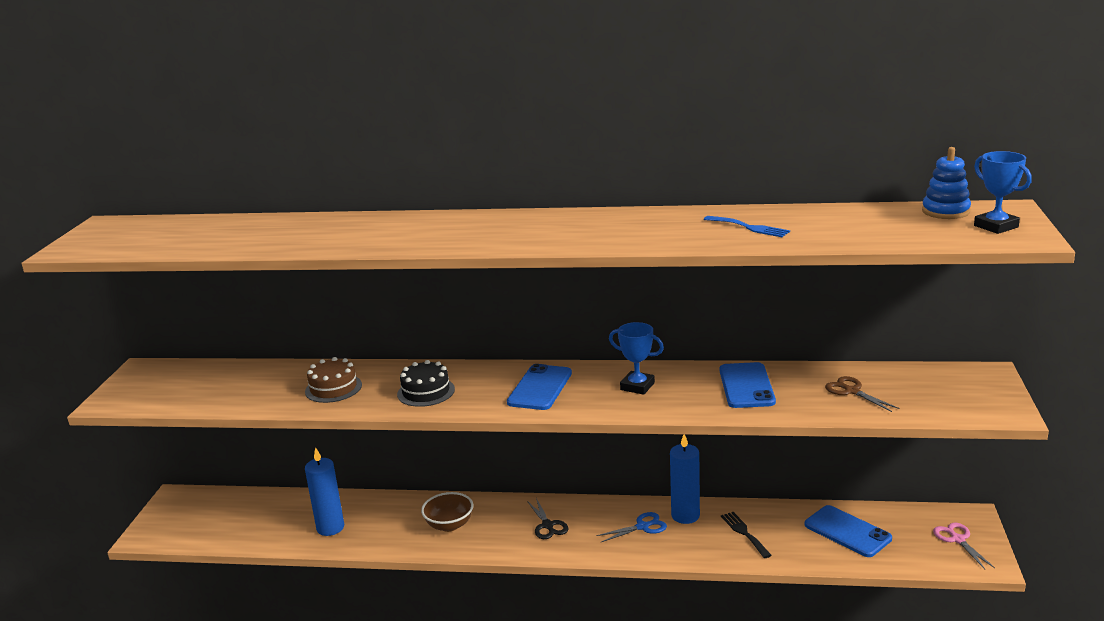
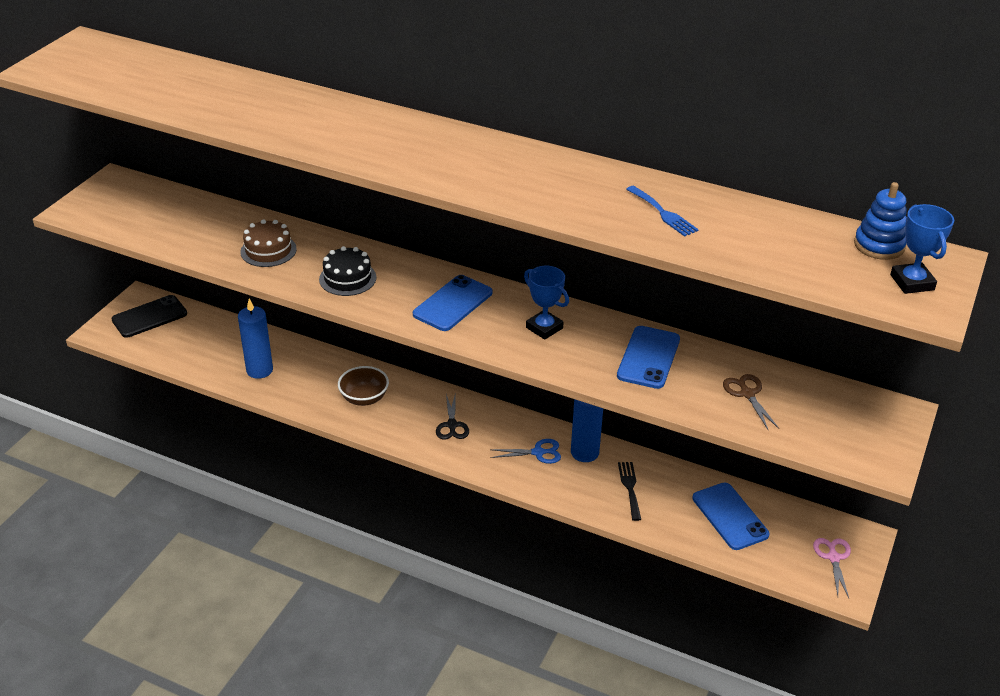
camera: 15 degrees right, 15 degrees up
none -> black phone [111,295,187,338]

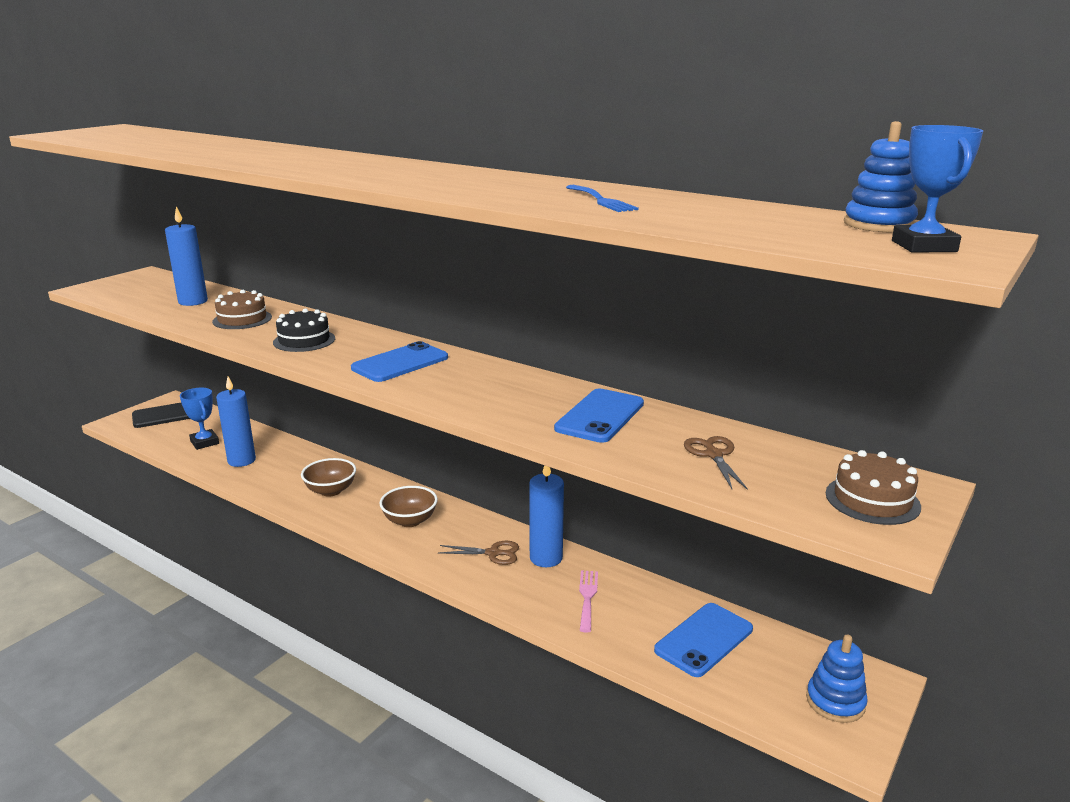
camera: 10 degrees right, 15 degrees down
black scissors [436,392,469,440] -> brown bowl [379,486,438,527]
blue scissors [490,439,561,464] -> brown scissors [438,541,519,565]
blue trophy [524,266,569,340] -> blue trophy moved to [180,388,219,450]
black fork [618,462,641,521] -> pink fork [579,570,598,632]
blue phone [692,483,770,550] -> blue phone turned 60 degrees clockwise [654,603,753,677]
pink scissors [813,538,851,598] -> blue stacking toy [806,635,868,723]
none -> blue candle [165,206,208,306]
none -> brown cake [826,450,921,525]

